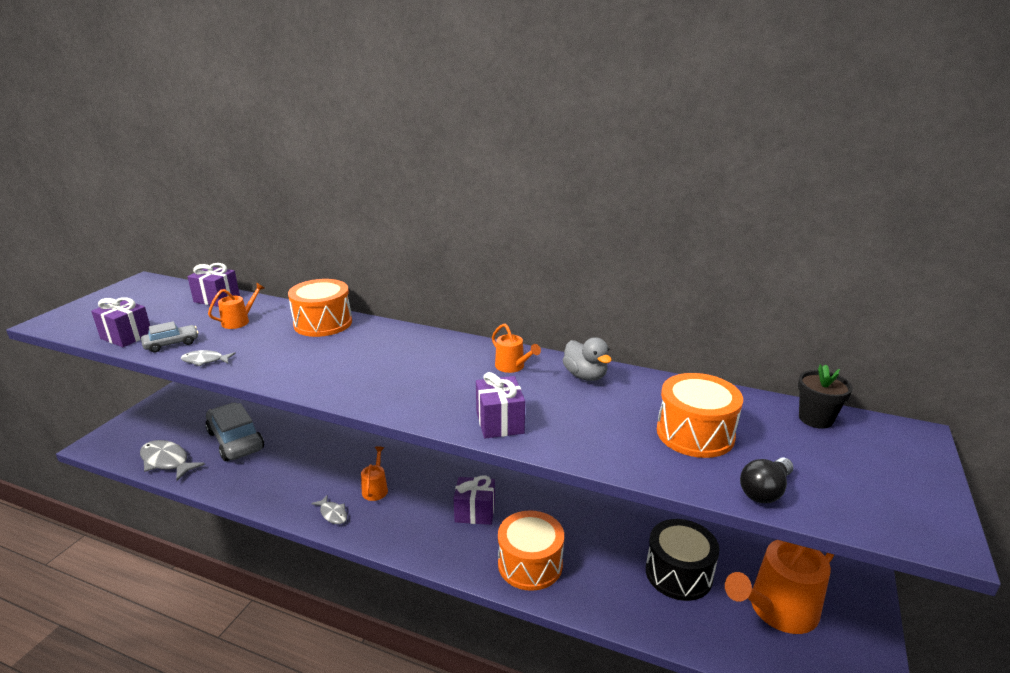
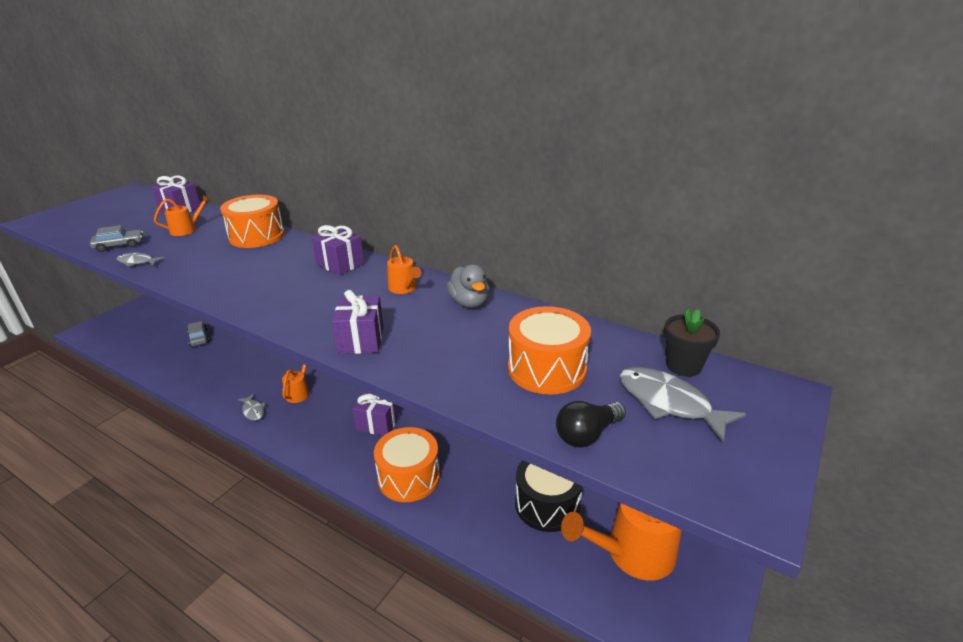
camera: 10 degrees right, 5 degrees up
purple gift [91,297,150,347] -> purple gift moved to [311,225,364,276]
grey fish [140,440,205,481] -> grey fish moved to [620,367,746,443]
grey car [205,403,264,461] -> grey car [187,321,209,347], size x0.50

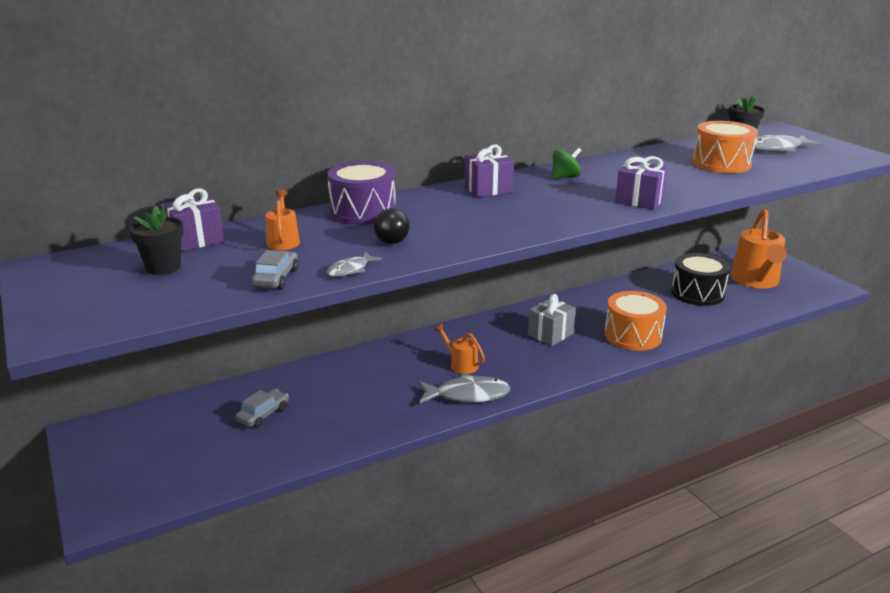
camera: 60 degrees left, 5 degrees down
grey car [187,321,209,347] -> grey car turned 120 degrees clockwise [235,389,289,428]
orange drum [220,195,284,248] -> purple drum [327,161,396,225]
grey fish [238,393,266,421] -> grey fish [418,373,510,404], size x1.80
purple gift [352,391,400,436] -> grey gift [528,294,576,346]
orange watering can [387,245,422,294] -> green spinning top [552,148,582,179]
grey duck [447,264,489,308] -> none
black light bulb [556,401,626,448] -> black light bulb moved to [374,208,409,244]
none -> black flower pot [129,206,183,275]

